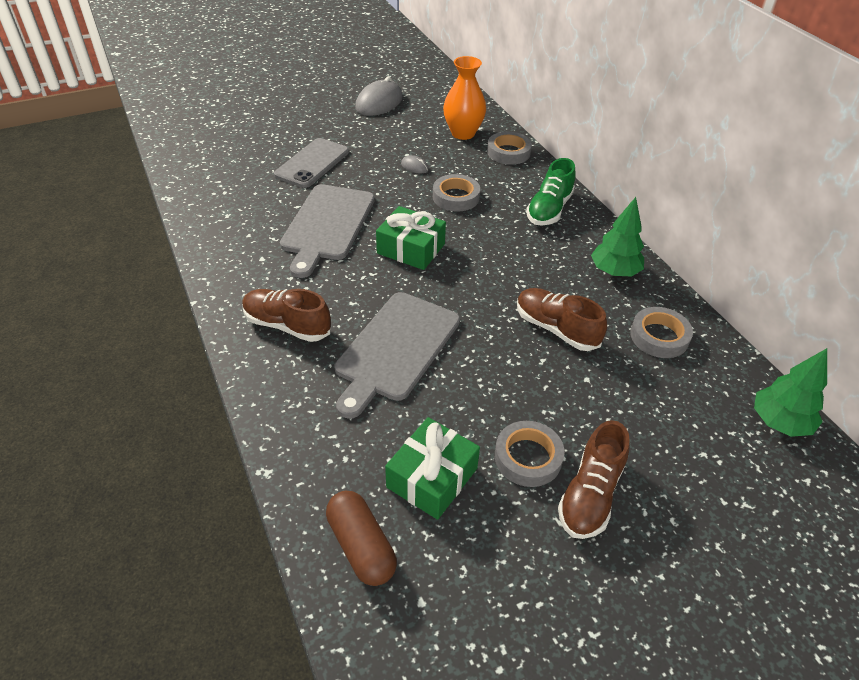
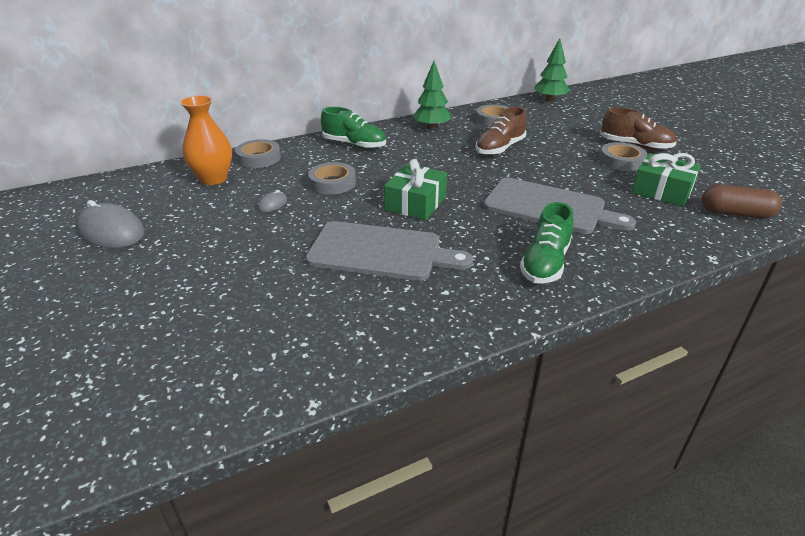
camera: 90 degrees left, 10 degrees down
brown shoe [242,289,331,342] -> green shoe [520,202,574,284]
grey phone [274,138,349,188] -> none
brown capsule [326,491,397,586] -> brown capsule turned 45 degrees clockwise [701,185,782,219]

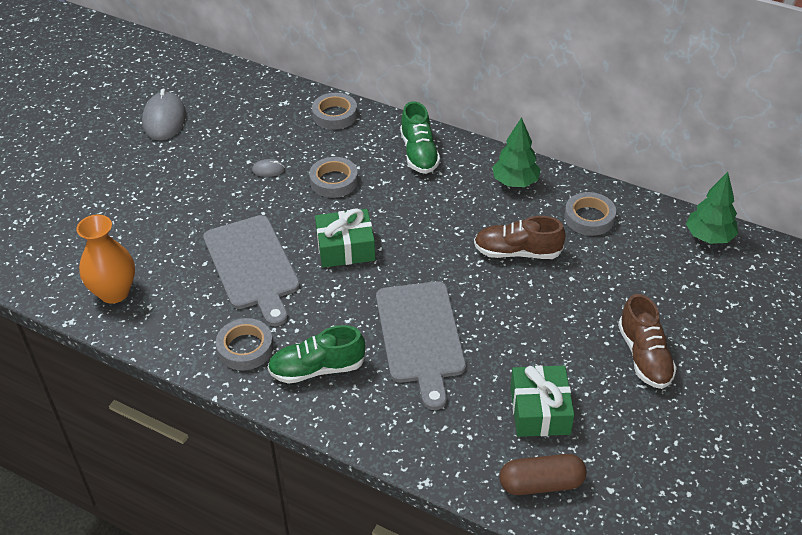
camera: 55 degrees right, 10 degrees up
orange vase [180,95,232,185] -> orange vase moved to [76,214,135,304]
grey tape [599,142,648,171] -> grey tape moved to [216,318,273,370]
brown capsule [701,185,782,219] -> brown capsule turned 75 degrees counterclockwise [499,454,587,495]

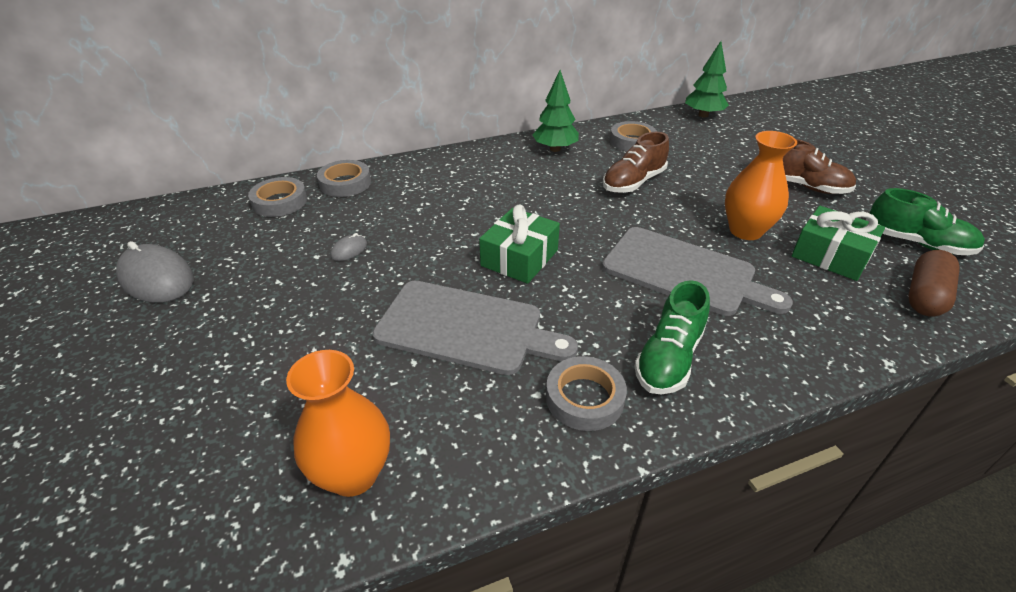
camera: 50 degrees left, 5 degrees down
grey tape [309,157,358,198] -> grey tape moved to [248,177,307,217]
green shoe [400,101,440,174] -> green shoe moved to [866,188,985,255]
none -> orange vase [725,131,797,240]

